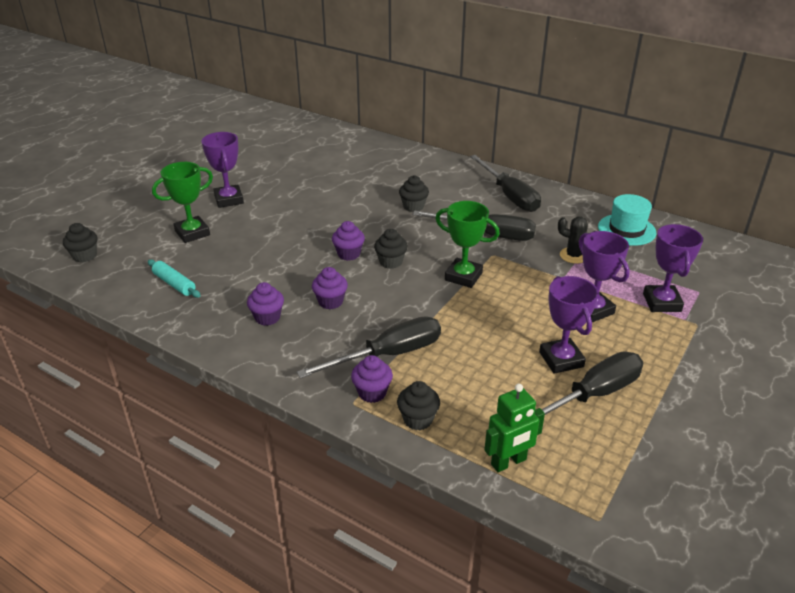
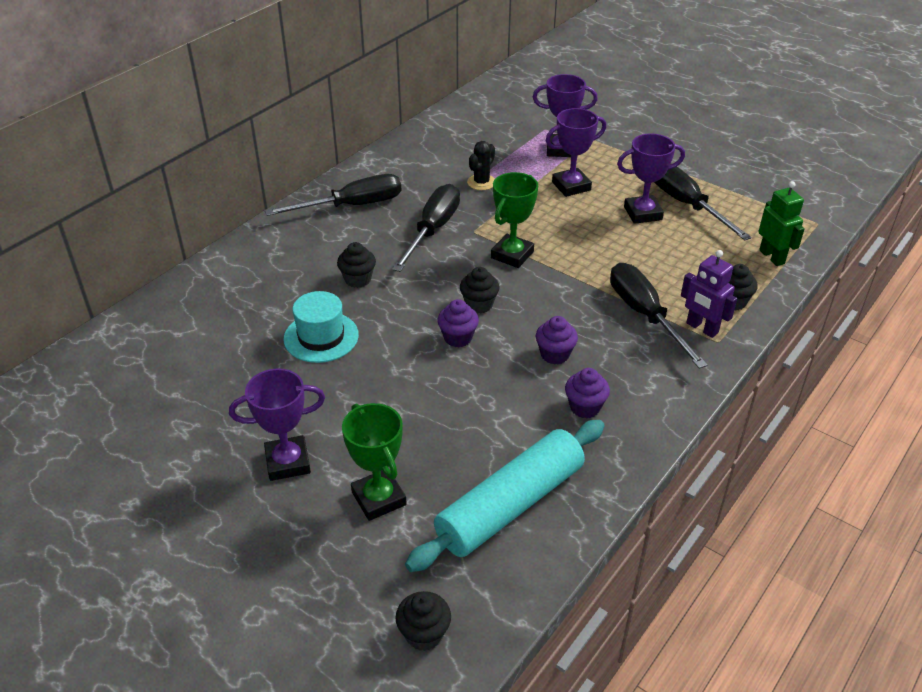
camera: 85 degrees left, 5 degrees up
turquoise rolling pin [148,259,201,298] -> turquoise rolling pin [405,420,605,572], size x2.16
purple cupcake [351,355,393,403] -> purple robot [681,250,737,338]
turquoise hat [598,194,656,246] -> turquoise hat moved to [284,291,359,363]

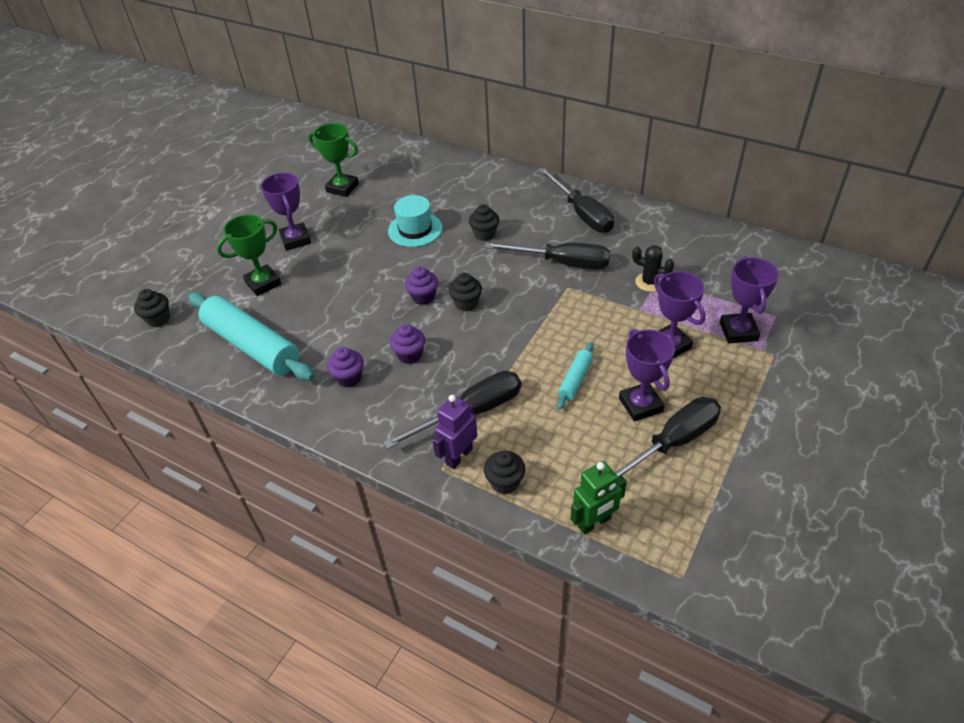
camera: 85 degrees right, 5 degrees up
green trophy [491,172,538,268] -> green trophy moved to [309,123,359,197]
none -> turquoise rolling pin [557,342,594,410]

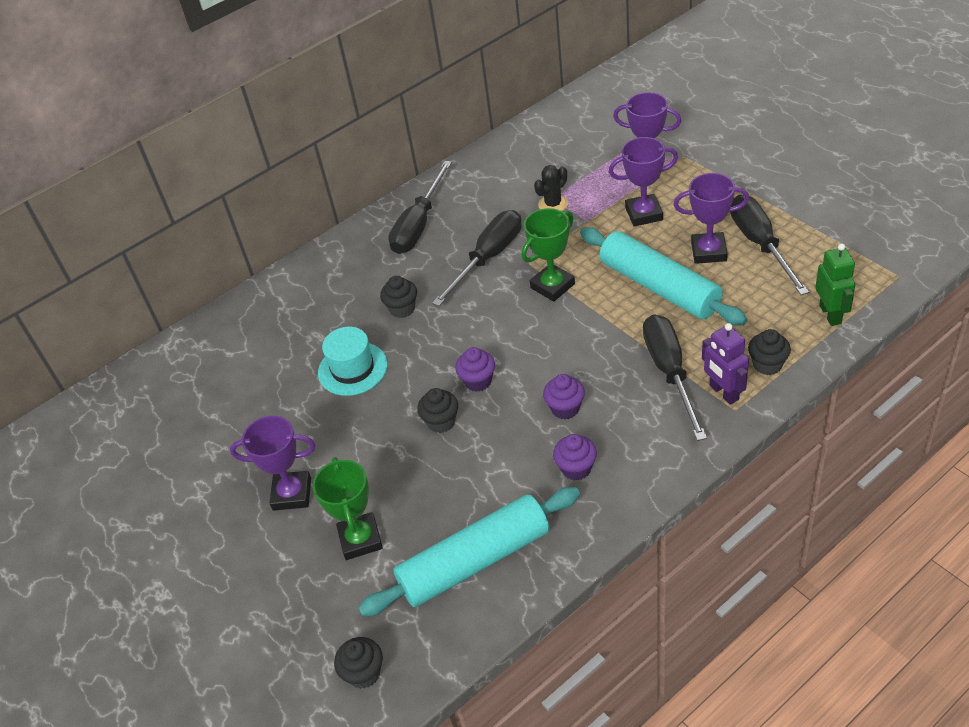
camera: 65 degrees left, 0 degrees up
green trophy [309,123,359,197] -> green trophy moved to [521,208,575,302]
black cupcake [448,273,482,311] -> black cupcake moved to [417,388,458,433]
black screwdriver [539,168,614,233] -> black screwdriver turned 120 degrees clockwise [388,161,452,254]
turquoise rolling pin [557,342,594,410] -> turquoise rolling pin [580,227,747,326], size x2.16

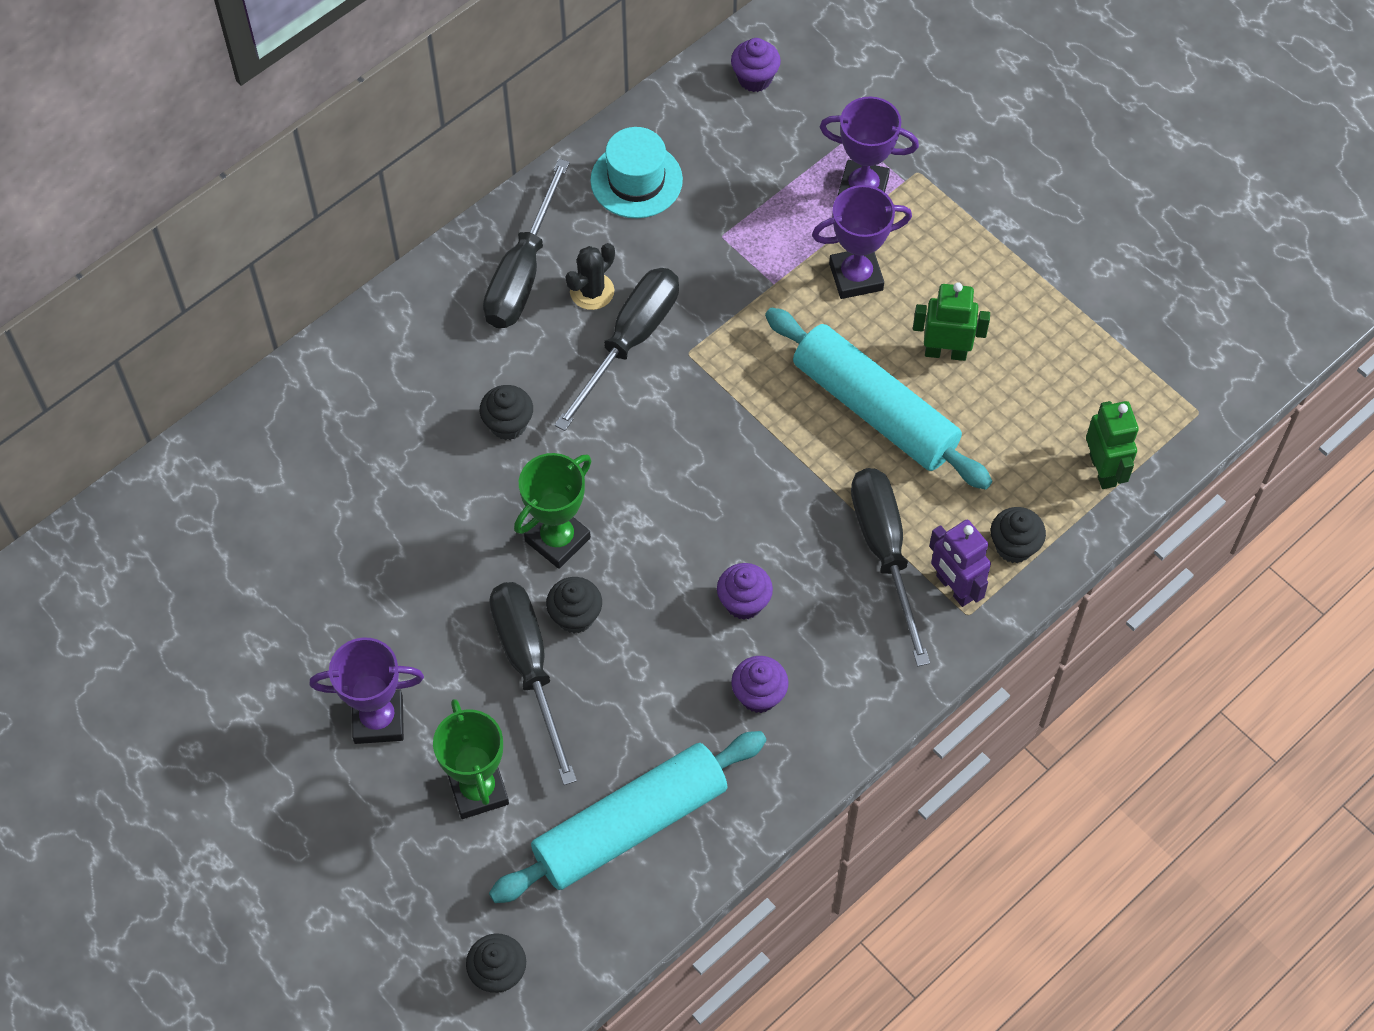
camera: 10 degrees left, 15 degrees up
turquoise hat [318,327,388,396] -> turquoise hat moved to [590,127,683,218]
purple cupcake [455,347,495,392] -> purple cupcake moved to [731,38,781,92]
green trophy [521,208,575,302] -> green trophy moved to [514,453,592,569]
black cactus [534,165,568,211] -> black cactus moved to [565,243,615,310]
purple trophy [673,173,749,264] -> green robot [913,282,990,361]
black screwdriver [730,195,809,295] -> black screwdriver moved to [489,582,577,785]

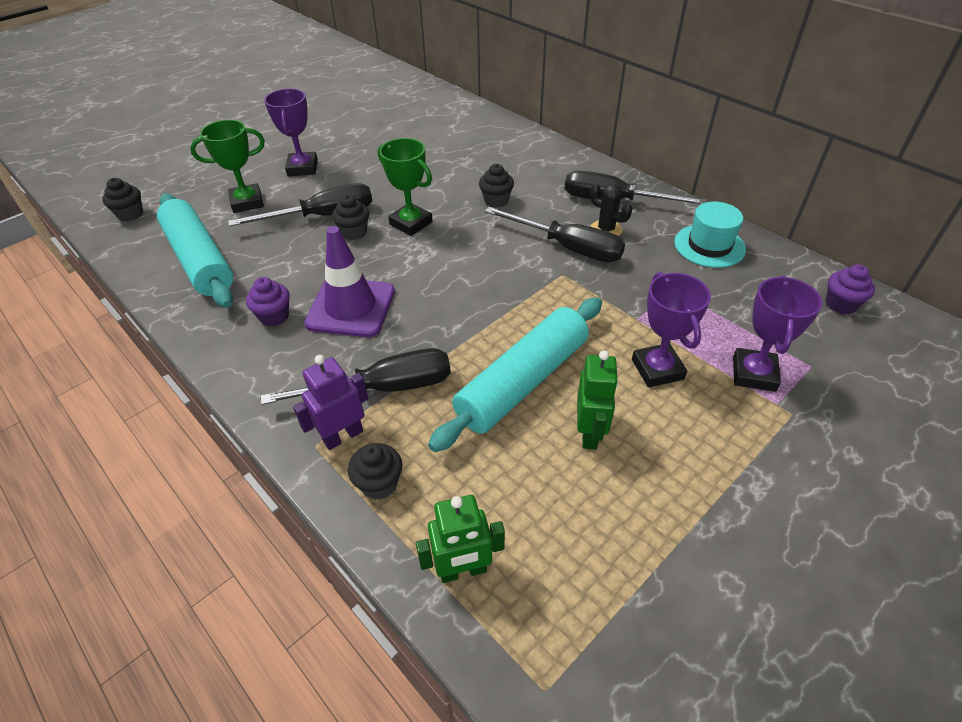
camera: 90 degrees right, 15 degrees down
purple cupcake [717,563,773,620] -> purple traffic cone [304,226,395,337]

